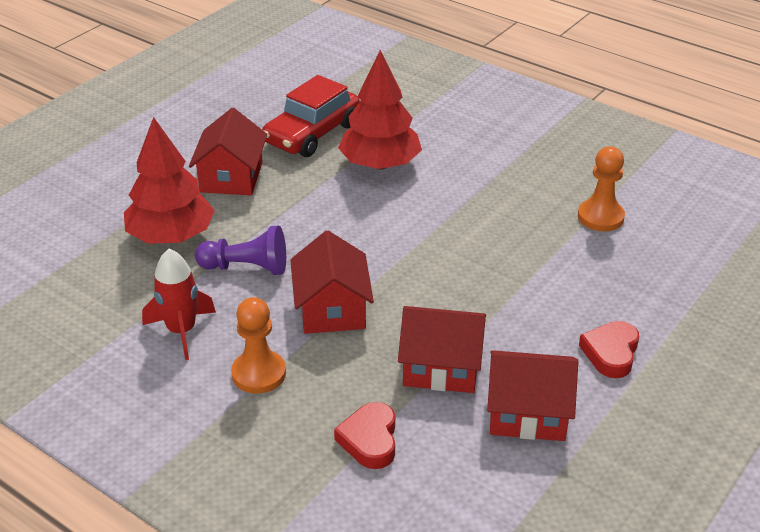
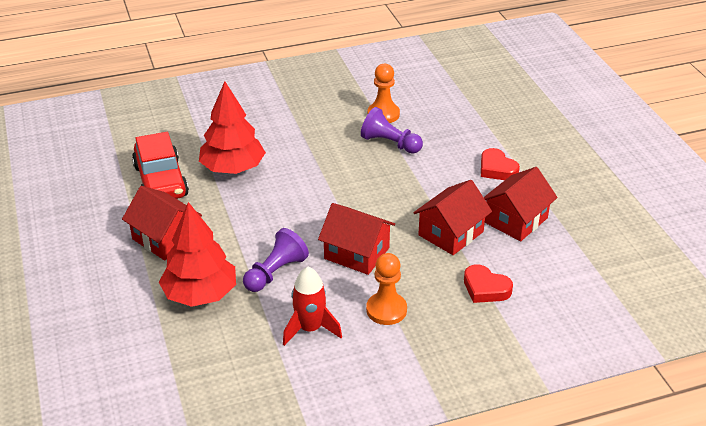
camera: 55 degrees left, 0 degrees up
none -> purple pawn [361,107,423,153]

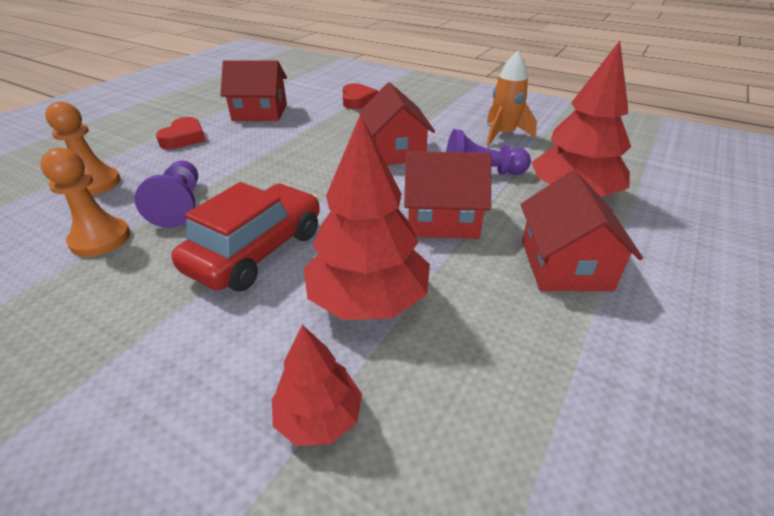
camera: 130 degrees left, 0 degrees up
red car [132,132,189,199] -> red car moved to [171,182,320,292]
red rocket [283,267,342,346] -> orange rocket [486,51,537,146]
orange pawn [366,253,407,325] -> orange pawn moved to [45,102,121,195]
red house [413,180,492,255] -> red house moved to [404,151,491,239]
none -> red tree [272,325,362,446]

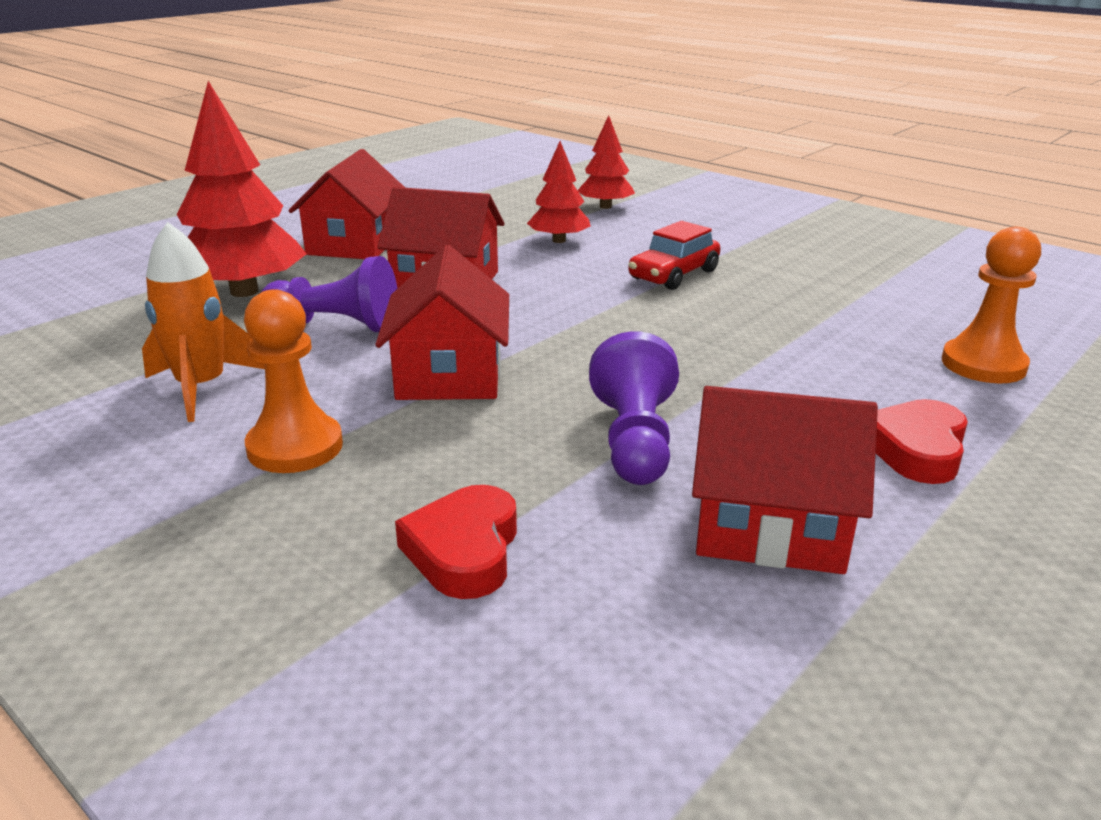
camera: 170 degrees left, 10 degrees down
orange pawn [40,148,130,257] -> orange pawn moved to [244,289,343,473]
purple pawn [134,161,198,228] -> purple pawn moved to [589,331,679,485]
red car [171,182,320,292] -> red car [628,221,720,290], size x0.63
red tree [304,114,430,320] -> red tree [527,141,591,243], size x0.56

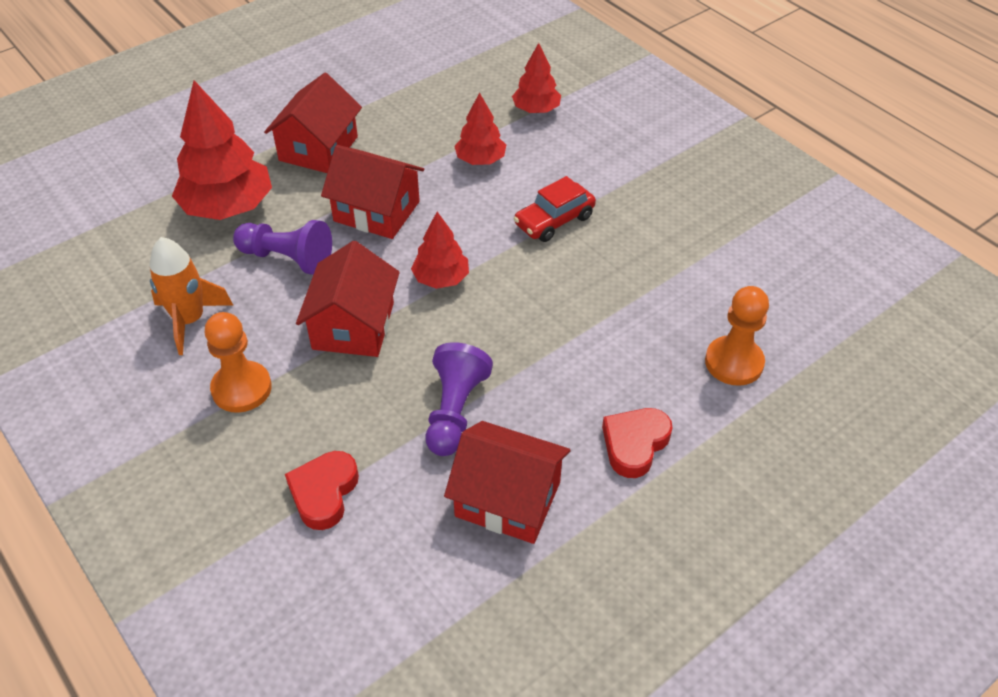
camera: 10 degrees right, 20 degrees up
none -> red tree [411,212,469,289]

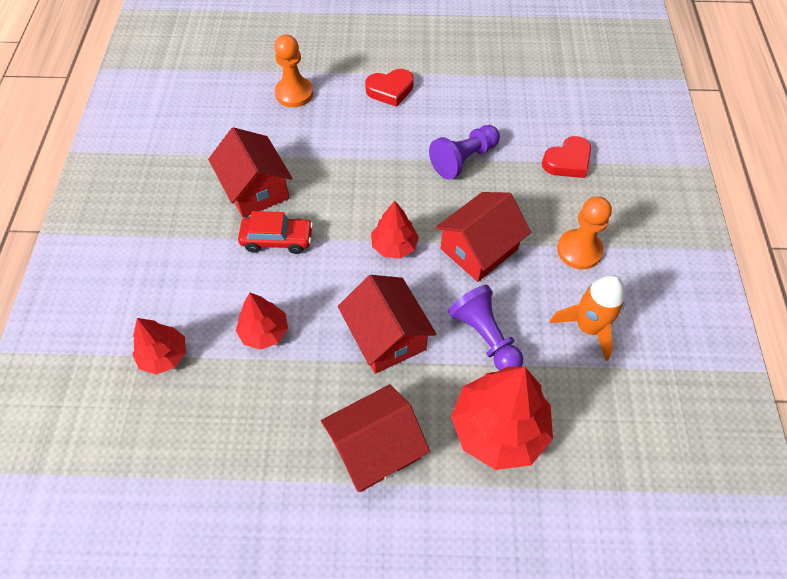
camera: 140 degrees left, 10 degrees up
red house [444,421,571,544] -> red house moved to [208,127,292,218]

